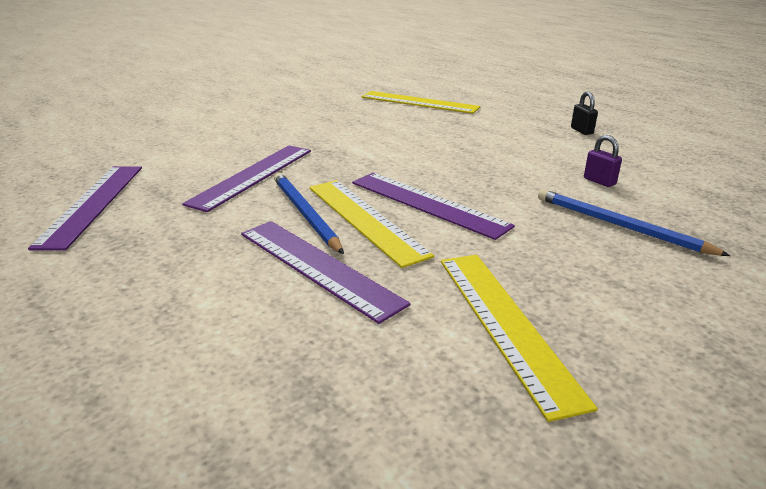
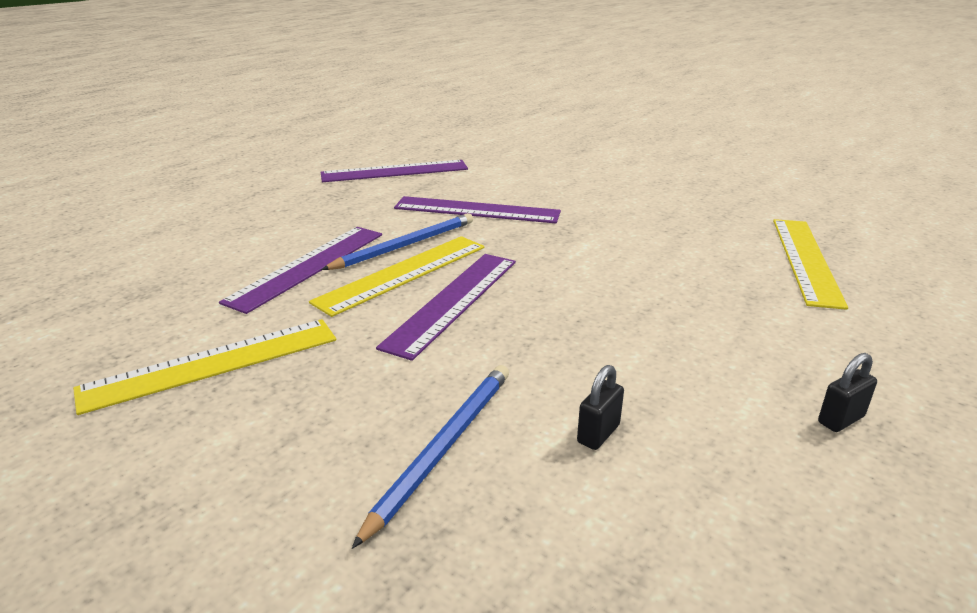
camera: 75 degrees right, 0 degrees up
purple padlock [584,135,622,187] -> black padlock [577,365,624,450]

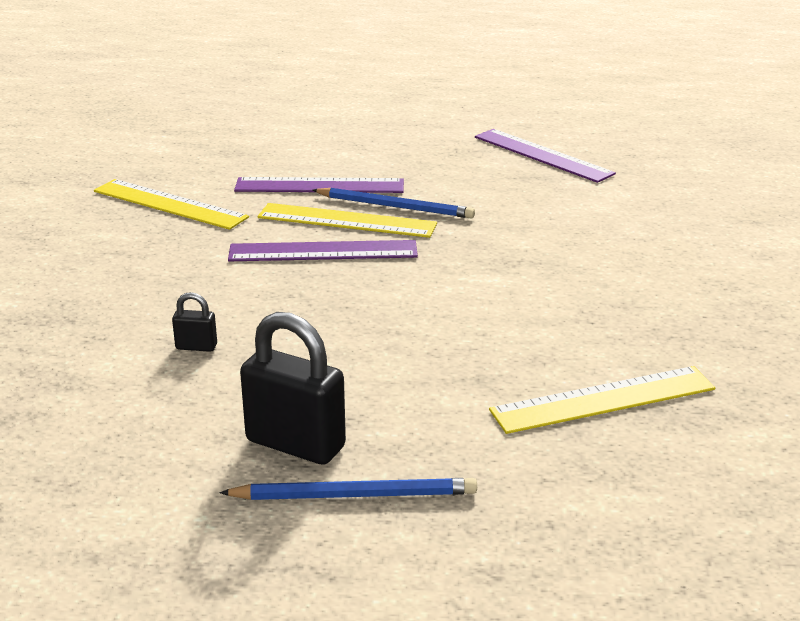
camera: 60 degrees right, 0 degrees up
blue pencil [352,365,509,549] -> blue pencil moved to [219,478,477,500]
purple ruler [394,196,561,223] -> none
black padlock [818,353,877,432] -> black padlock [240,312,346,464], size x2.14

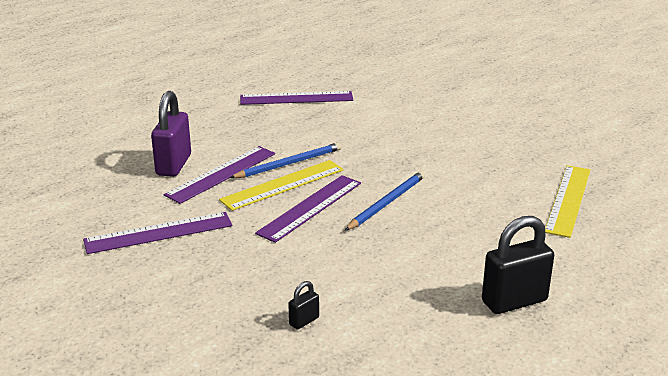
camera: 50 degrees left, 0 degrees up
yellow ruler [94,179,249,230] -> purple ruler [83,212,232,254]
black padlock [172,292,217,352] -> black padlock moved to [288,281,319,330]
blue pencil [219,478,477,500] -> blue pencil moved to [345,171,425,231]
none -> purple padlock [151,91,191,177]

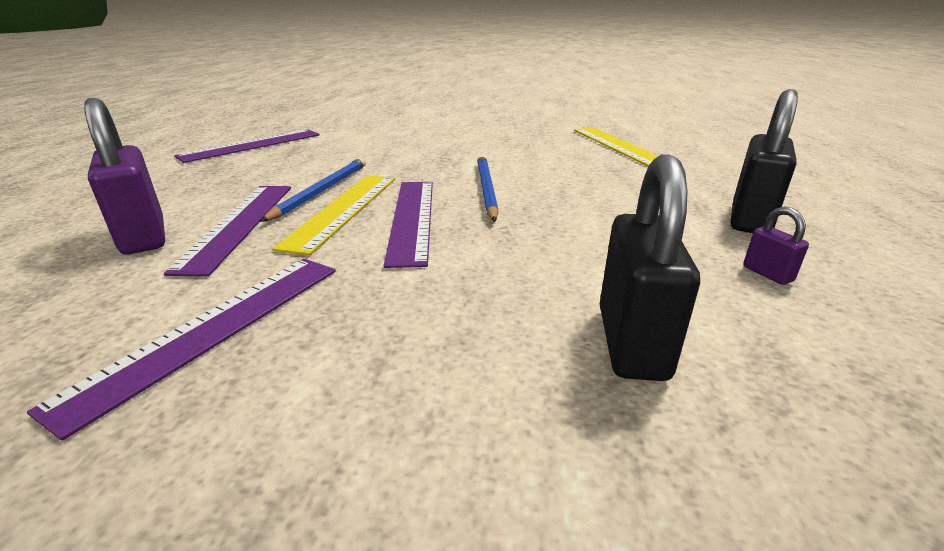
camera: 40 degrees left, 0 degrees up
black padlock [288,281,319,330] -> black padlock [600,154,700,381], size x2.14
none -> purple padlock [743,206,809,285]

